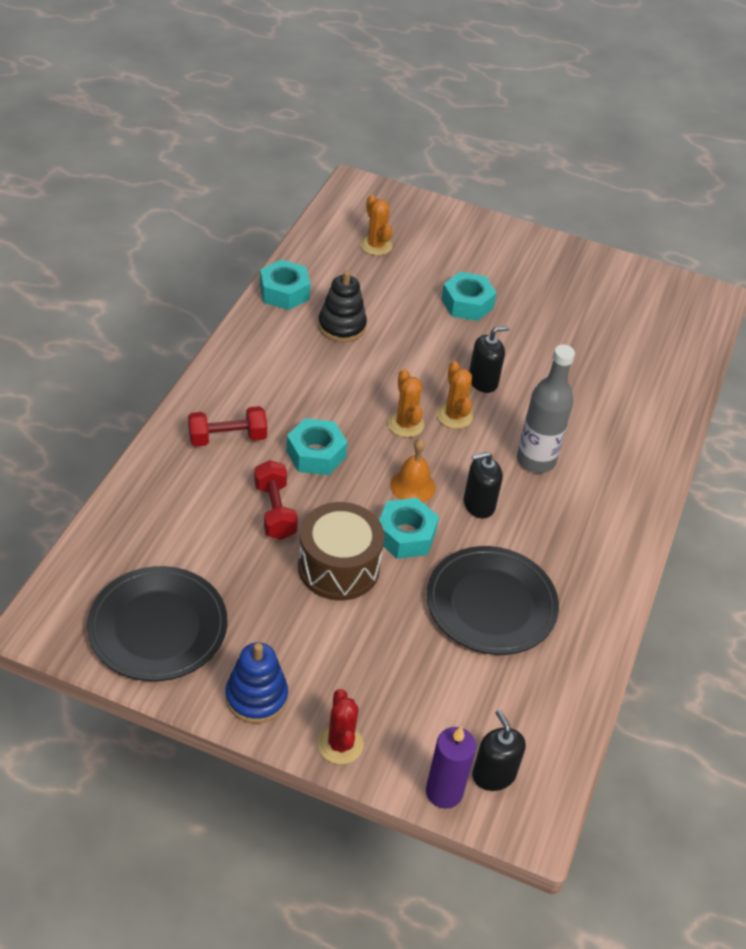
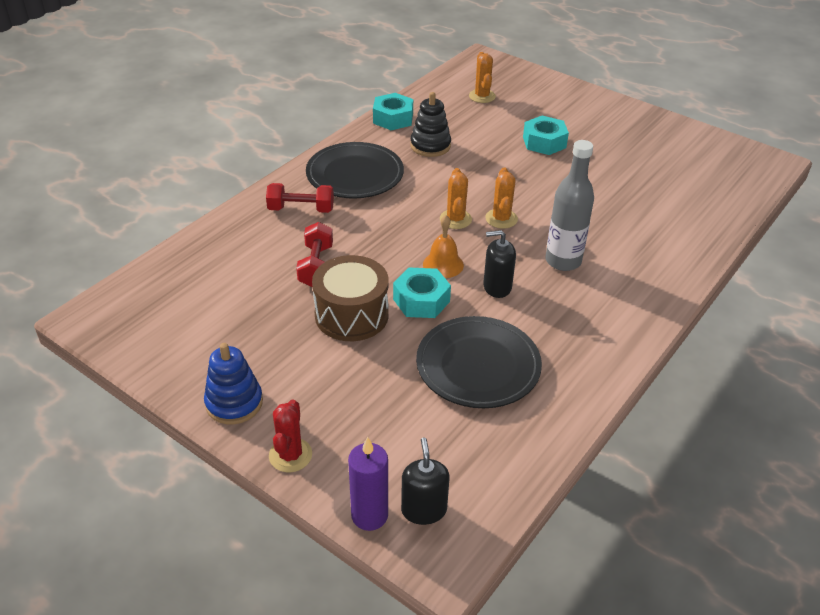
camera: 20 degrees right, 5 degrees down
black plate [87,566,227,681] -> black plate moved to [306,142,404,198]
turquoise nut [286,418,348,475] -> none
black soap dispenser [469,326,510,393] -> none

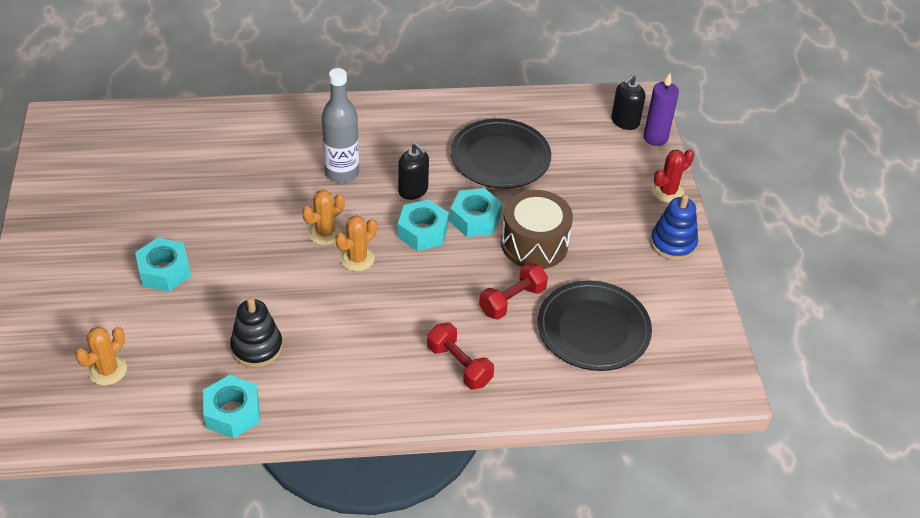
camera: 135 degrees left, 5 degrees up
black plate [306,142,404,198] -> black plate moved to [538,280,652,371]
orange bell [423,215,464,278] -> turquoise nut [398,200,449,251]

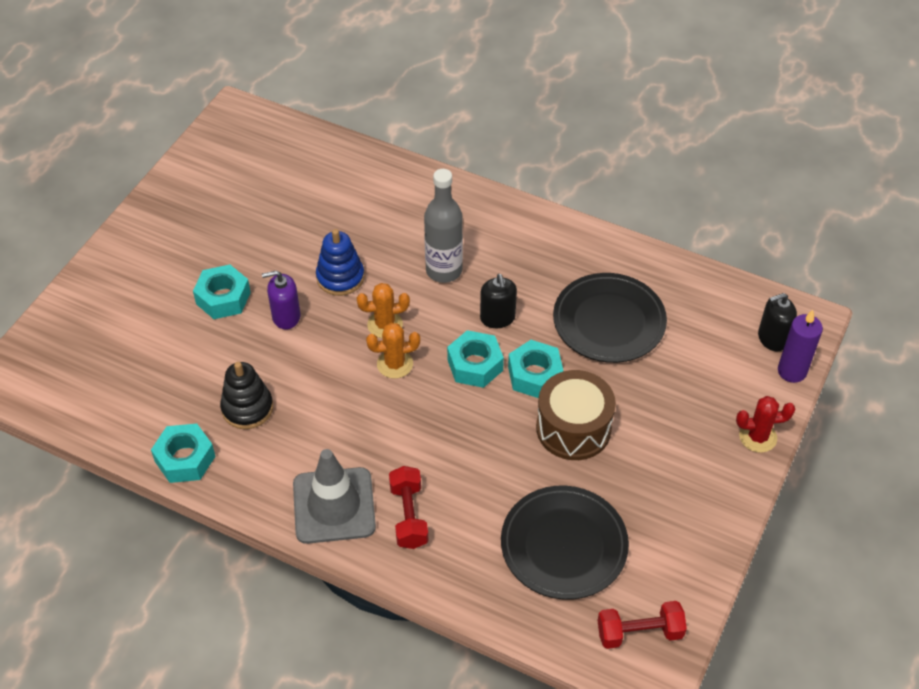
camera: 35 degrees right, 5 degrees up
orange cactus [75,327,127,385] -> none
red dumbbell [479,263,548,320] -> red dumbbell moved to [597,601,687,649]
blue stacking toy [650,194,698,260] -> blue stacking toy moved to [316,229,364,296]
none -> purple soap dispenser [262,270,300,329]
none -> grey traffic cone [293,449,376,544]

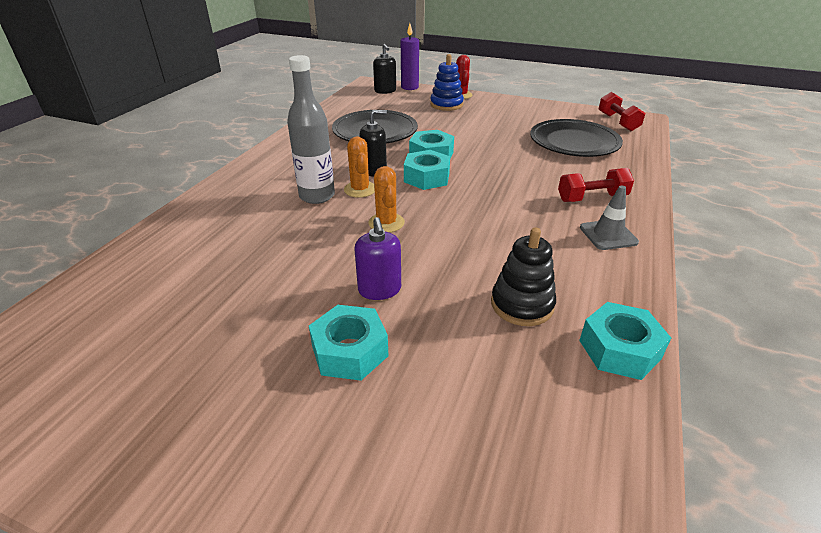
camera: 95 degrees left, 15 degrees down
grey traffic cone [293,449,376,544] -> grey traffic cone [580,186,639,250], size x0.59
blue stacking toy [316,229,364,296] -> blue stacking toy moved to [430,54,464,111]
orange cactus [366,323,420,379] -> orange cactus moved to [344,137,375,198]
brown drum [536,370,616,460] -> none

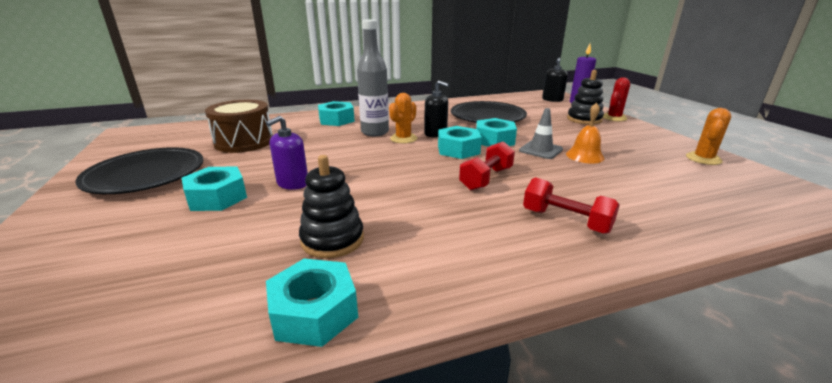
camera: 50 degrees right, 10 degrees down
orange cactus [368,166,405,233] -> orange cactus moved to [686,108,731,165]
blue stacking toy [430,54,464,111] -> black stacking toy [567,70,604,125]
black plate [530,119,623,157] -> black plate moved to [75,147,203,194]
grey traffic cone [580,186,639,250] -> grey traffic cone moved to [519,108,563,159]
red dumbbell [598,92,645,131] -> red dumbbell moved to [459,141,515,190]
none -> brown drum [205,100,273,153]
none -> turquoise nut [318,101,355,126]
none -> orange bell [566,103,604,164]

